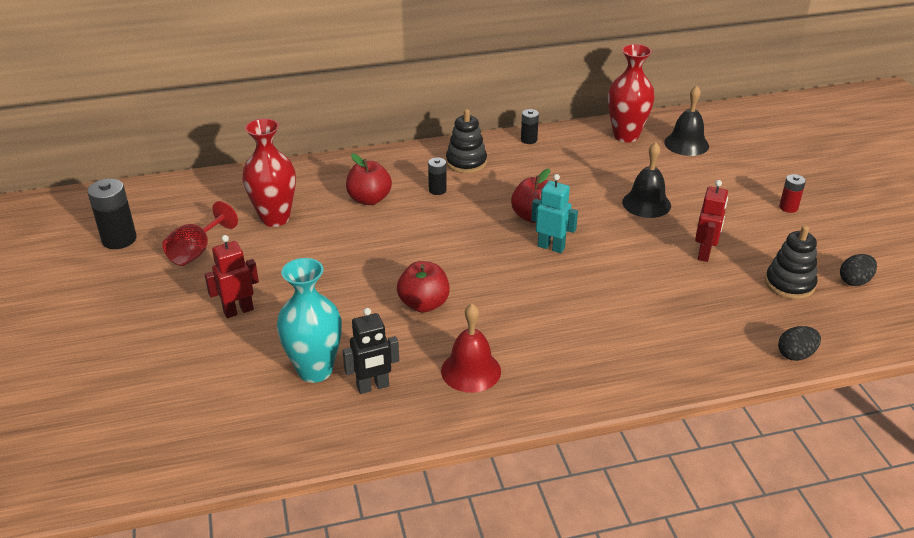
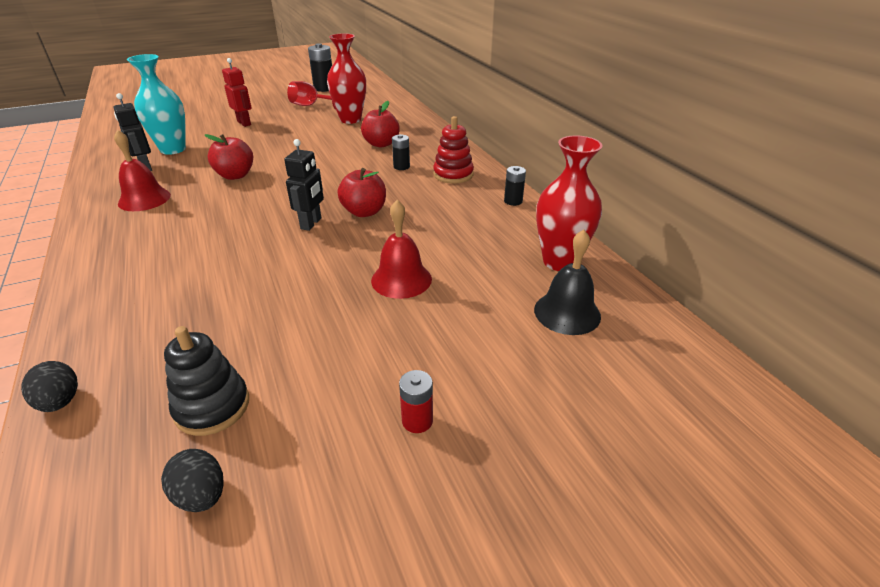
camera: 80 degrees right, 0 degrees up
black stacking toy [446,109,487,173] -> red stacking toy [433,116,474,183]
turquoise robot [531,174,578,253] -> black robot [284,139,324,231]
black bell [622,142,671,218] -> red bell [371,200,432,299]
red robot [695,180,728,262] -> none

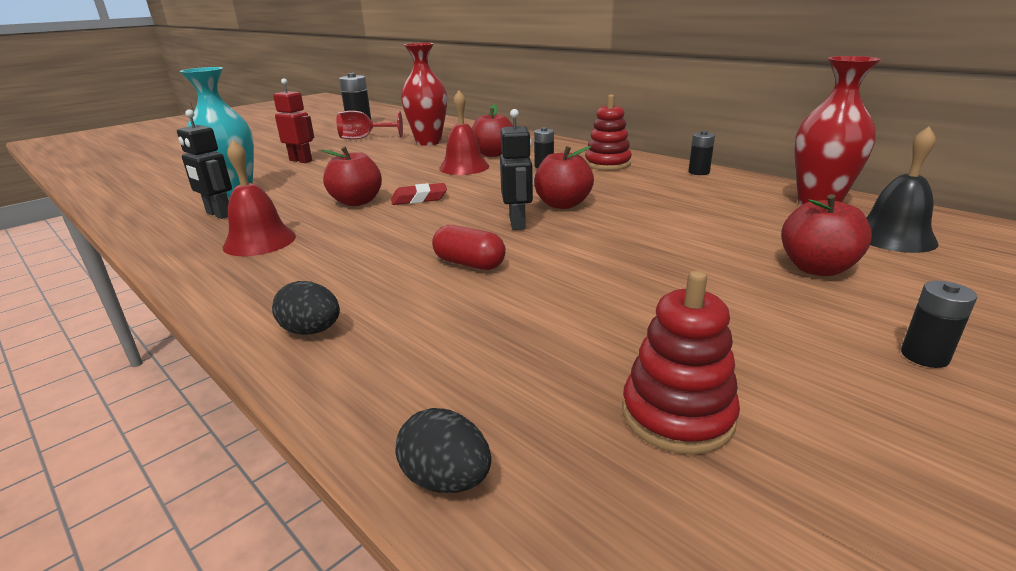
camera: 20 degrees left, 10 degrees down
black egg [161,449,224,512] -> black egg moved to [272,281,340,335]
black stacking toy [164,326,249,436] -> red stacking toy [622,271,740,455]
red bell [371,200,432,299] -> red bell moved to [439,90,489,175]
red battery [399,370,433,433] -> black battery [901,281,977,368]
none -> red eraser [391,183,447,205]
none -> red capsule [432,225,506,270]
none -> red apple [781,194,872,276]

